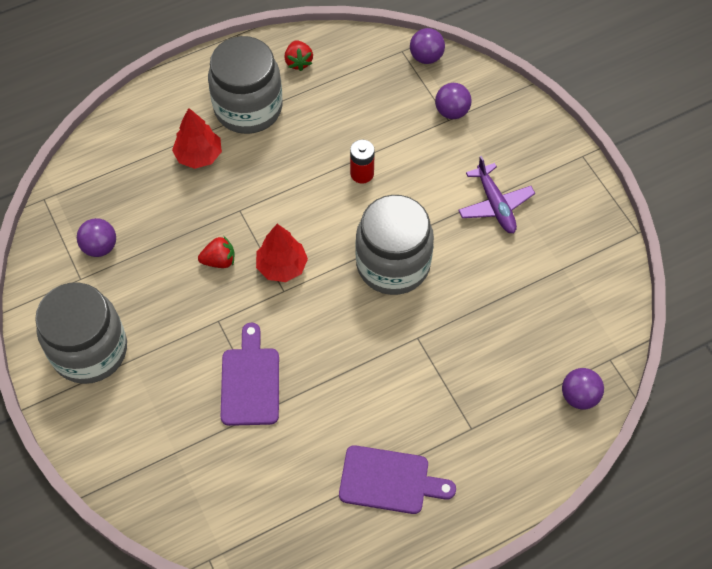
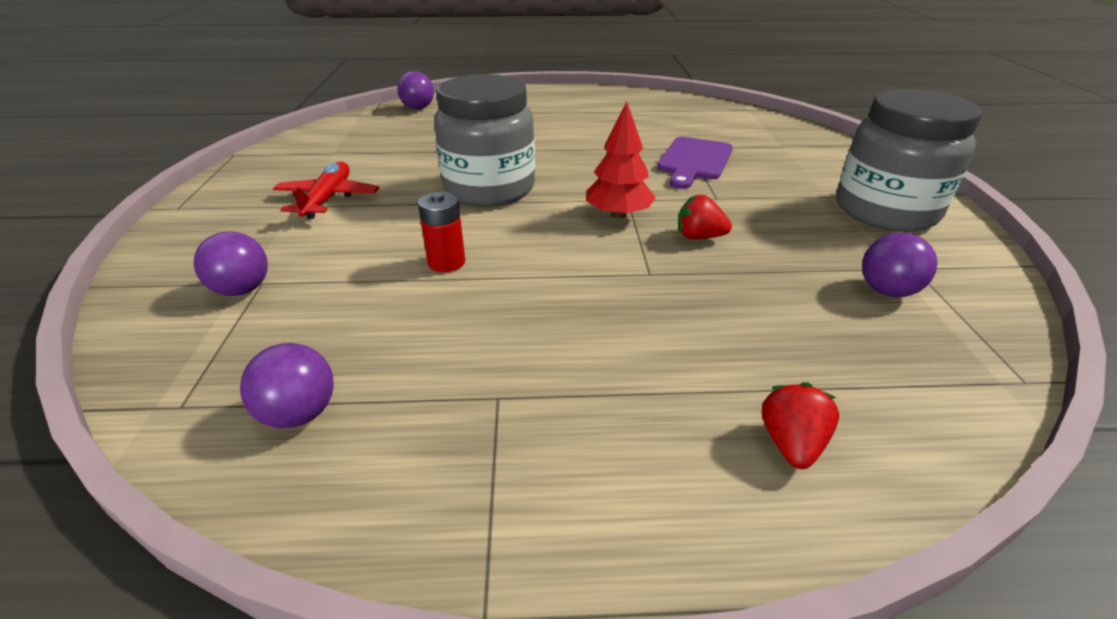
camera: 155 degrees left, 25 degrees down
red tree [172,108,222,169] -> none
grey jar [208,36,283,134] -> none
red strawberry [284,40,313,71] -> red strawberry moved to [762,382,839,469]
purple cutting board [339,445,456,514] -> none
purple ball [410,28,445,64] -> purple ball moved to [240,343,334,428]
purple plane [458,156,535,233] -> red plane [273,162,380,219]

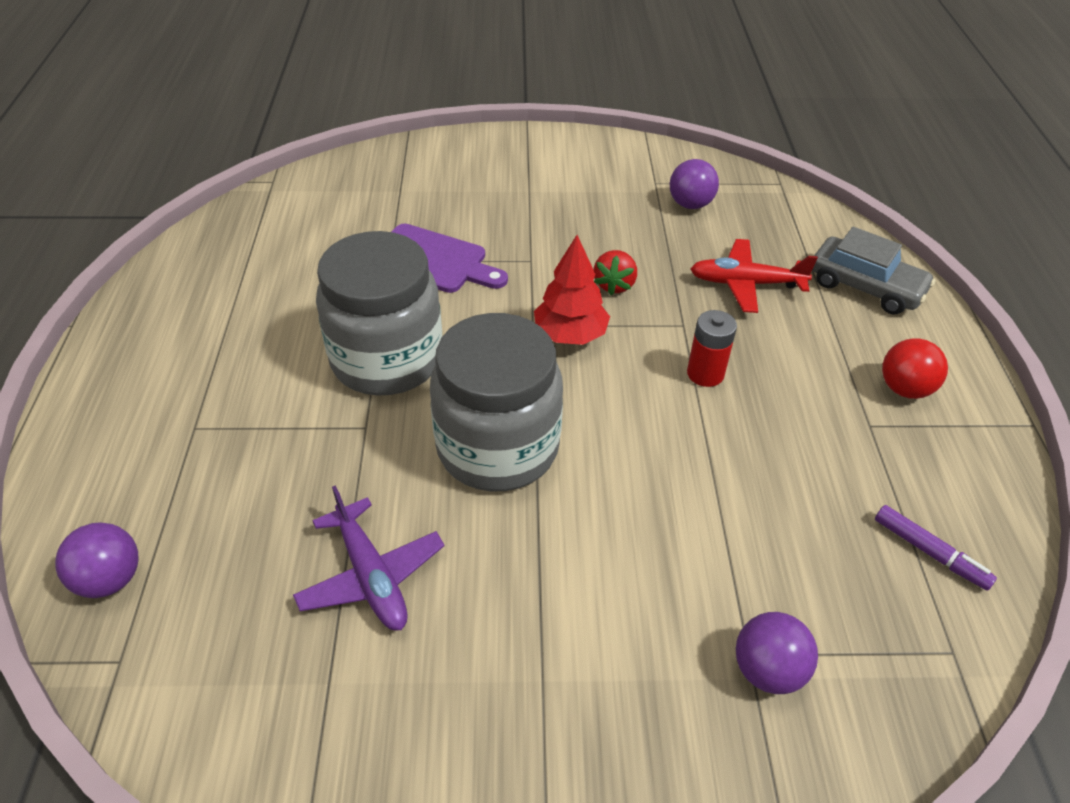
camera: 90 degrees left, 10 degrees up
purple ball [240,343,334,428] -> purple marker [875,505,997,591]
red plane [273,162,380,219] -> red plane moved to [690,239,818,313]
red battery [418,192,465,272] -> red battery moved to [687,310,737,387]
red strawberry [762,382,839,469] -> grey car [812,227,935,315]
grey jar [837,89,983,232] -> grey jar moved to [316,231,442,396]
none -> purple plane [293,486,444,631]
none -> red ball [882,338,948,399]

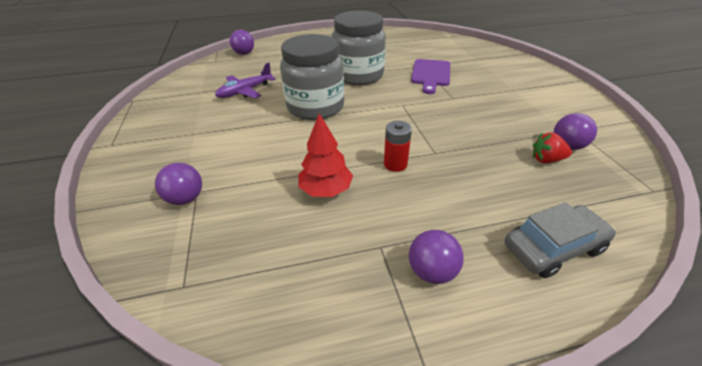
camera: 80 degrees right, 5 degrees down
red tree [534,235,610,345] -> red tree moved to [298,113,353,197]
red strawberry [593,250,637,295] -> red strawberry moved to [533,132,572,163]
red plane [690,239,818,313] -> none
grey car [812,227,935,315] -> grey car turned 135 degrees counterclockwise [504,202,616,278]
purple marker [875,505,997,591] -> none
red ball [882,338,948,399] -> purple ball [409,230,464,284]

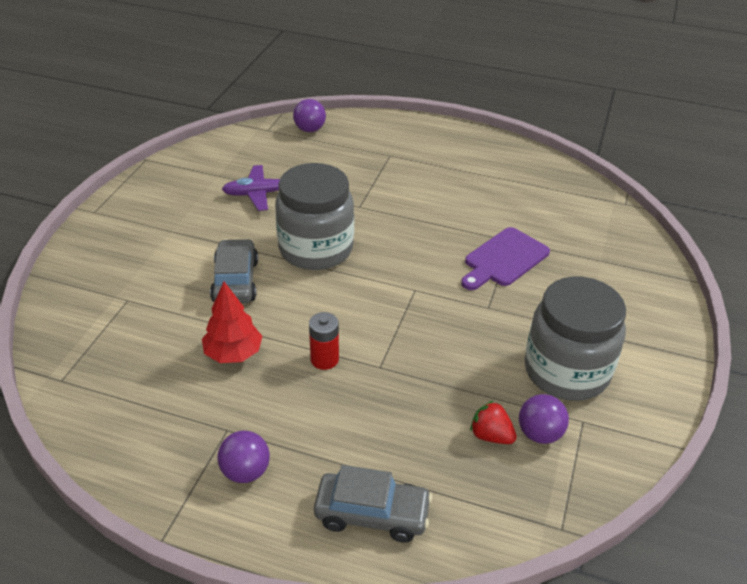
camera: 30 degrees right, 0 degrees up
purple ball [155,163,202,205] -> none
grey jar [332,11,386,85] -> grey jar moved to [525,276,626,401]
none -> grey car [210,239,258,303]

